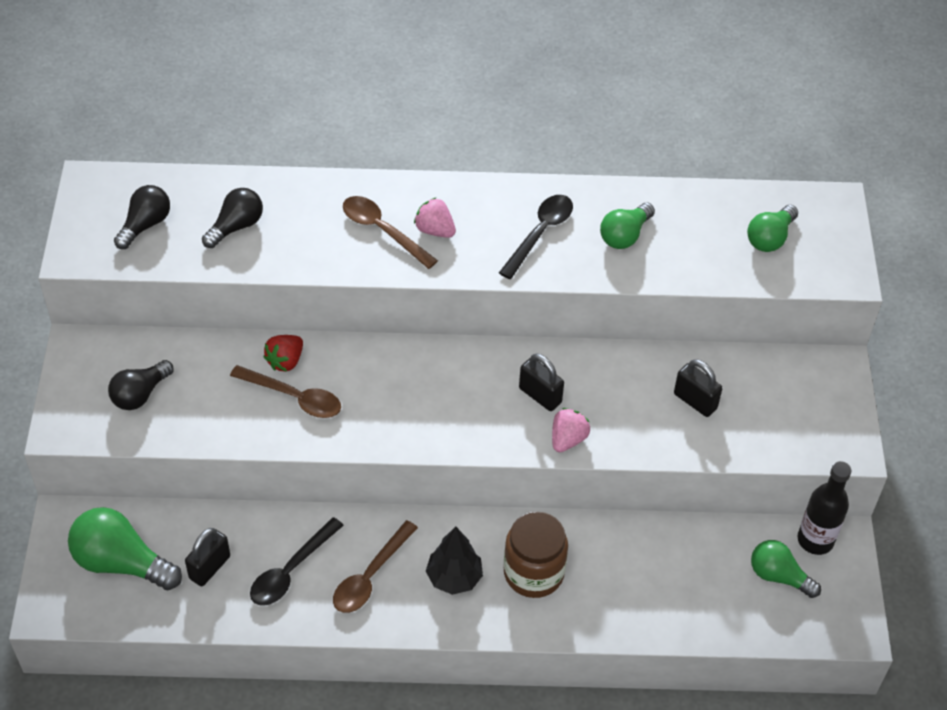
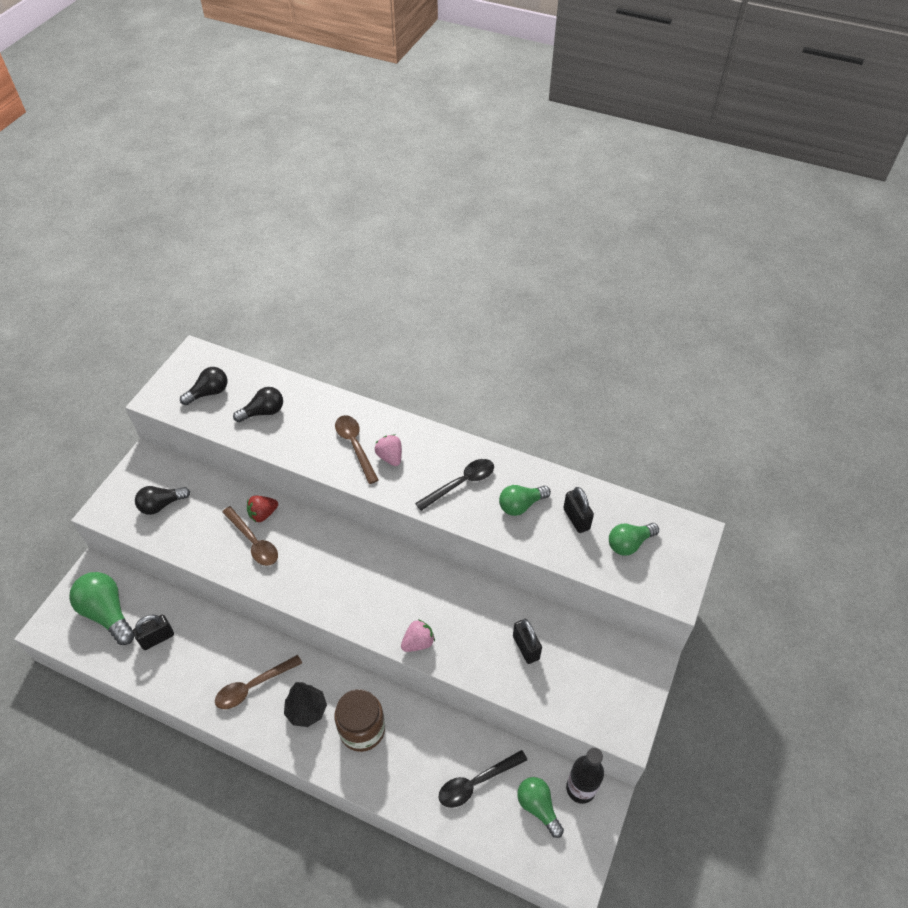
camera: 25 degrees right, 0 degrees up
black spoon [250,517,344,606] -> black spoon moved to [438,750,527,808]
black padlock [519,354,564,411] -> black padlock moved to [563,487,594,533]

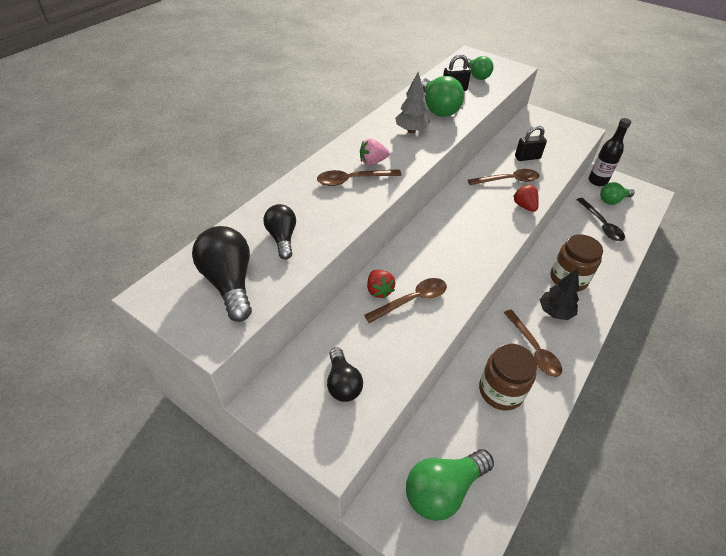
camera: 80 degrees left, 5 degrees down
black padlock [133,614,174,650] -> none
black light bulb [180,367,228,405] -> black light bulb [192,226,252,322], size x1.56
pink strawberry [401,619,435,652] -> red strawberry [513,184,539,212]
black spoon [415,459,494,511] -> grey tree [395,72,430,133]
green light bulb [499,485,551,516] -> green light bulb [421,76,464,117], size x1.56
none -> brown spoon [468,169,540,185]
none -> brown jar [479,344,537,411]

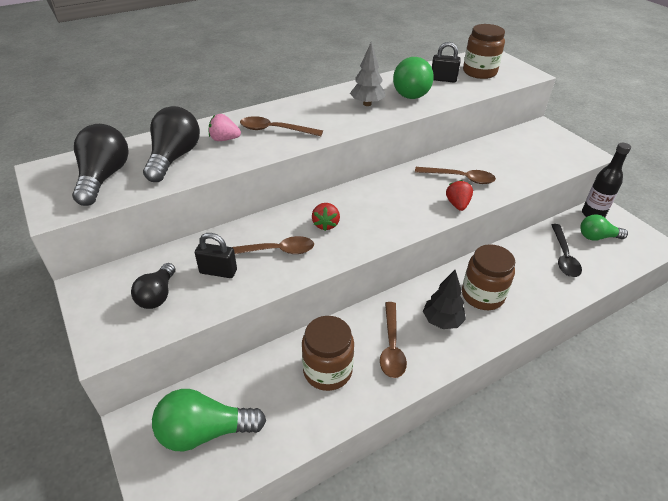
camera: 25 degrees right, 5 degrees down
black light bulb [263,204,296,260] -> black light bulb [143,106,200,182], size x1.56
pink strawberry [360,139,389,165] -> pink strawberry moved to [209,114,241,141]
red strawberry [367,270,395,299] -> red strawberry moved to [312,203,340,231]
green light bulb [468,56,493,80] -> brown jar [463,24,505,79]
black padlock [515,125,547,161] -> black padlock moved to [195,233,237,278]

